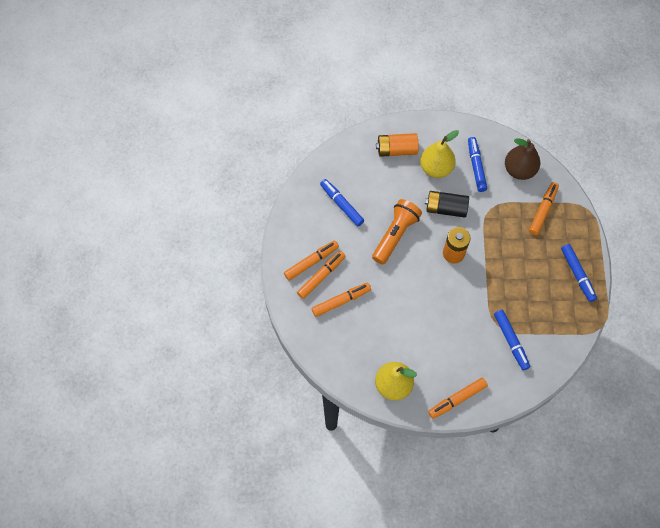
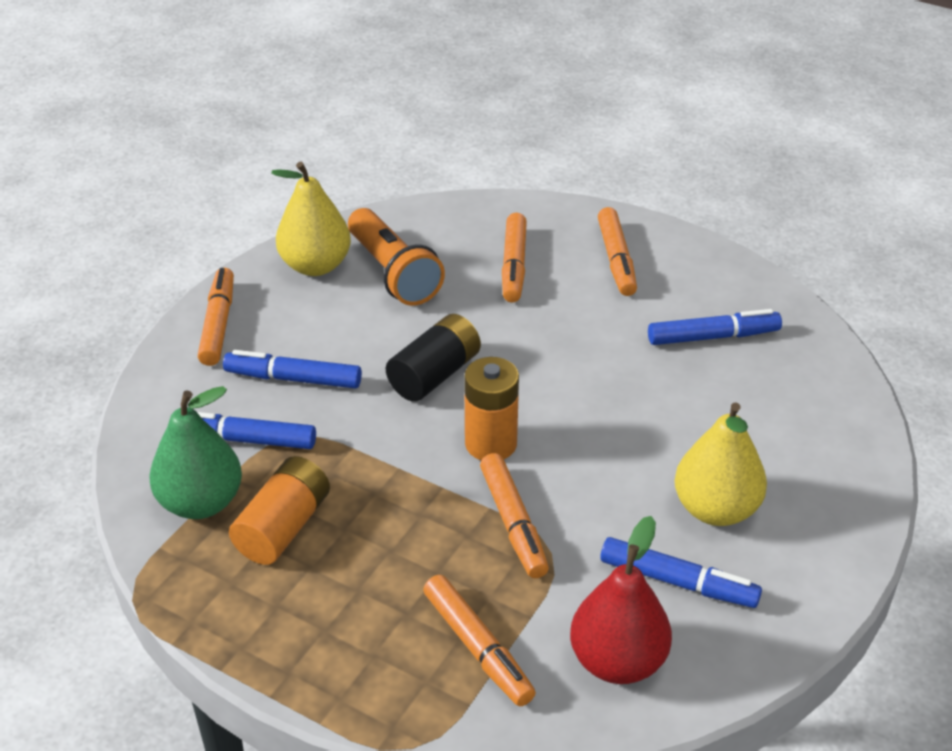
camera: 120 degrees right, 25 degrees down
orange marker [297,251,346,299] -> orange marker moved to [480,453,549,578]
orange flashlight [372,199,422,265] -> orange flashlight moved to [348,208,445,306]
orange battery [376,133,418,157] -> orange battery moved to [229,456,330,565]
black battery [425,191,469,218] -> black battery moved to [386,314,481,402]
brown pear [505,138,540,180] -> red pear [570,516,672,684]
blue marker [561,244,597,302] -> blue marker moved to [223,350,362,389]
none -> green pear [150,386,242,519]

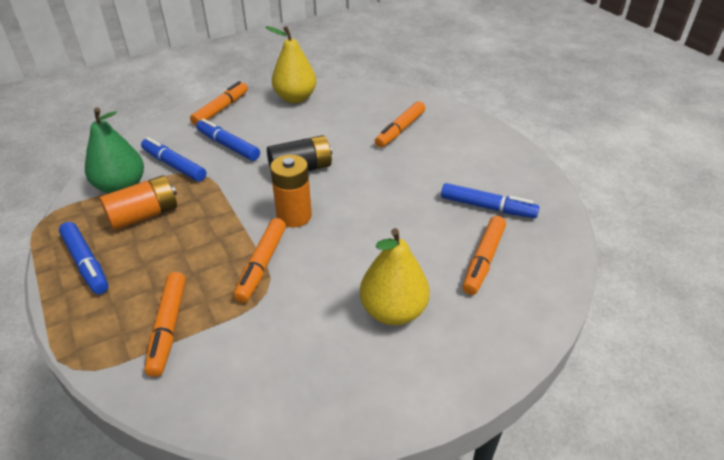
camera: 30 degrees right, 0 degrees up
orange flashlight [348,208,445,306] -> none
red pear [570,516,672,684] -> none
orange marker [598,207,637,296] -> orange marker moved to [463,216,506,295]
blue marker [600,537,762,608] -> blue marker moved to [59,222,109,294]

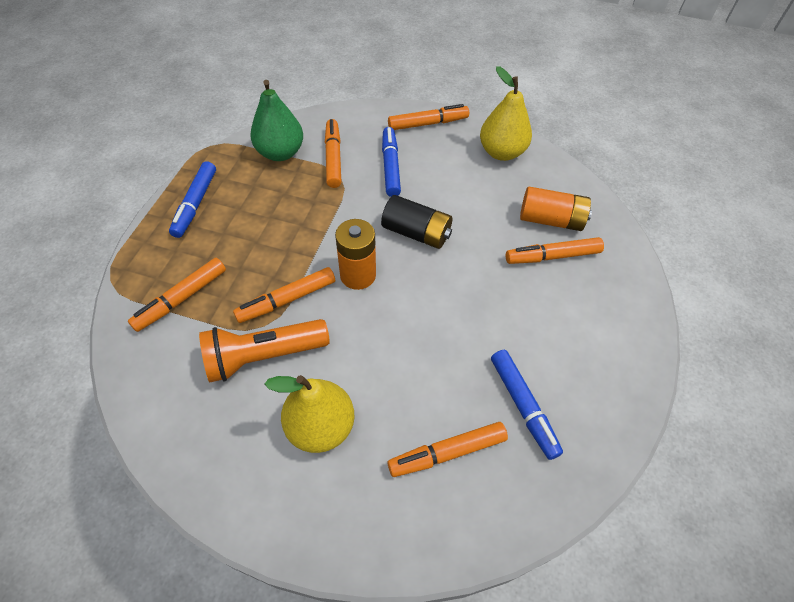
camera: 45 degrees right, 15 degrees up
orange battery [100,175,177,230] -> orange battery moved to [520,187,592,231]
blue marker [141,137,206,182] -> orange marker [325,119,341,188]
none -> orange flashlight [199,319,330,383]

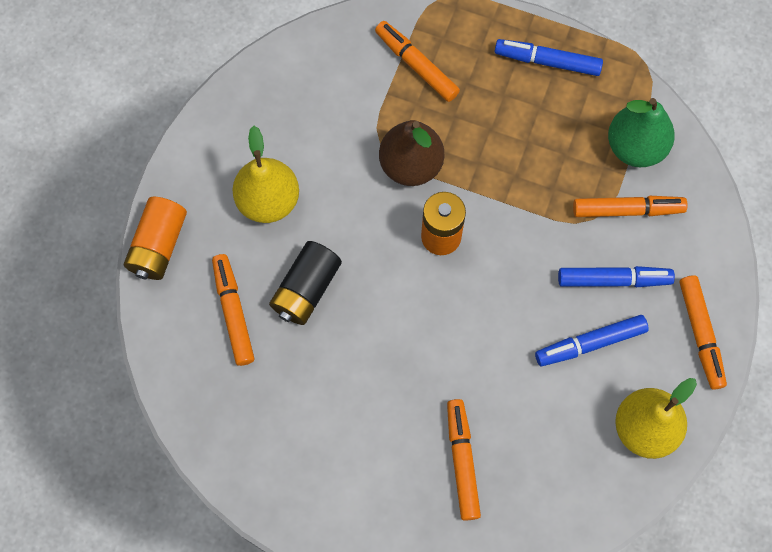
camera: 95 degrees right, 15 degrees up
orange flashlight [199,319,330,383] -> none
orange marker [233,267,335,323] -> brown pear [379,120,444,186]
black battery [381,195,452,249] -> black battery moved to [269,241,342,325]
blue marker [491,350,563,460] -> blue marker moved to [535,315,649,366]
orange battery [520,187,592,231] -> orange battery moved to [124,197,187,280]

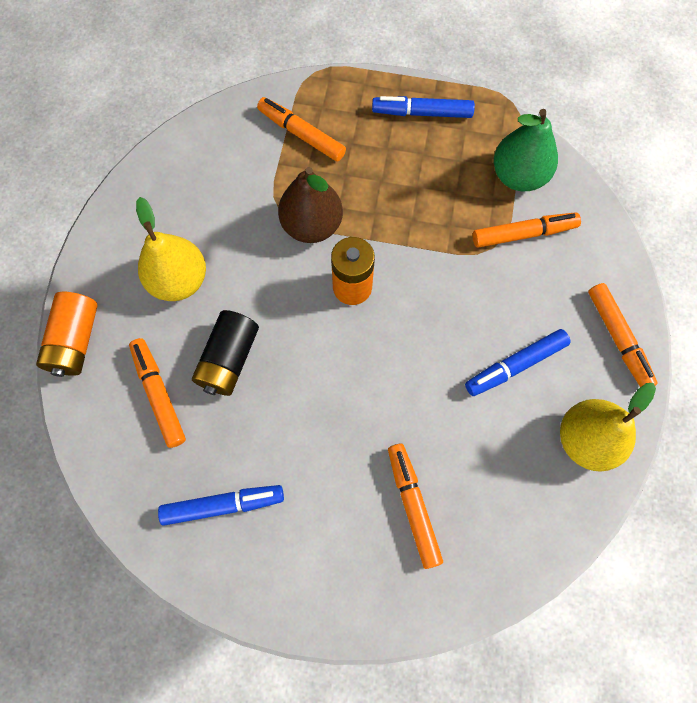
camera: 10 degrees left, 0 degrees up
blue marker [558,266,675,287] -> blue marker moved to [158,485,284,526]

